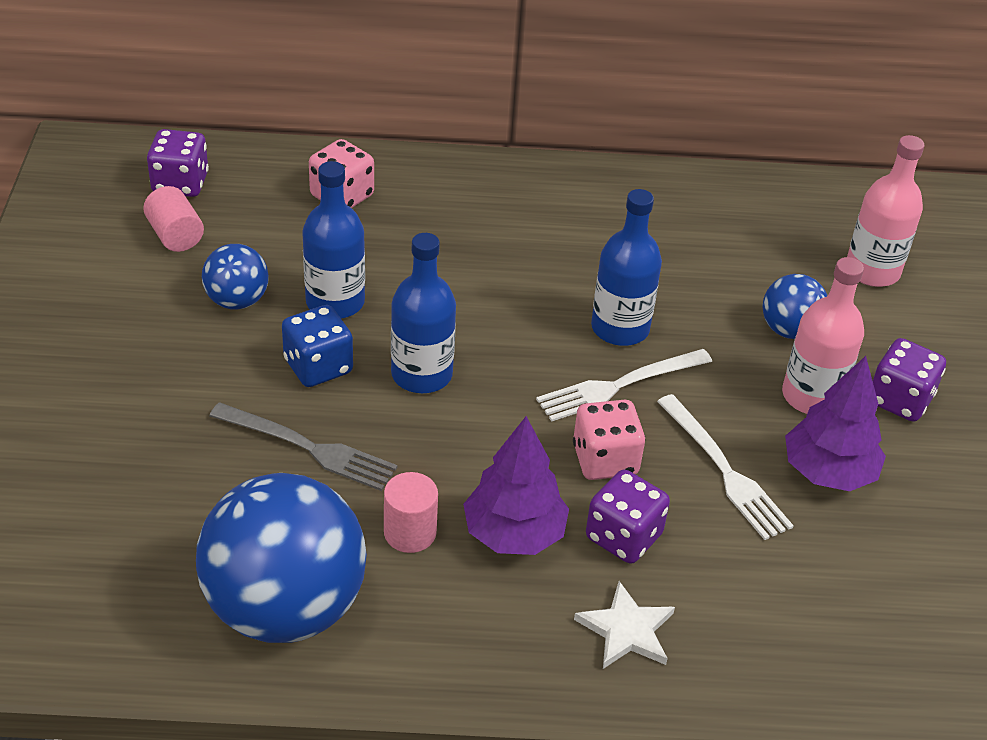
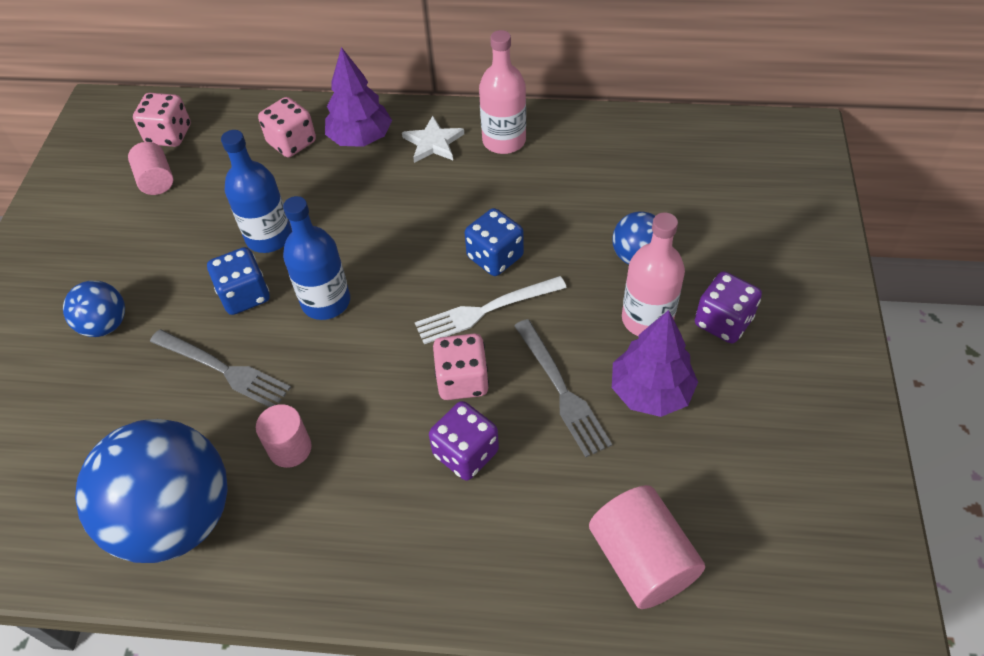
camera: 10 degrees right, 10 degrees up
purple dice [147,129,209,197] -> pink dice [133,93,191,147]
blue ball [202,244,269,310] -> blue ball moved to [63,281,125,337]
purple tree [463,416,569,555] -> purple tree moved to [325,47,392,147]
white star [574,581,675,669] -> white star moved to [402,116,464,163]
blue bottle [591,189,662,346] -> blue dice [465,208,524,276]
white fork [657,394,794,540] -> grey fork [514,319,612,457]
pink bottle [847,135,925,287] -> pink bottle moved to [479,30,526,154]
none -> pink cylinder [589,485,705,609]

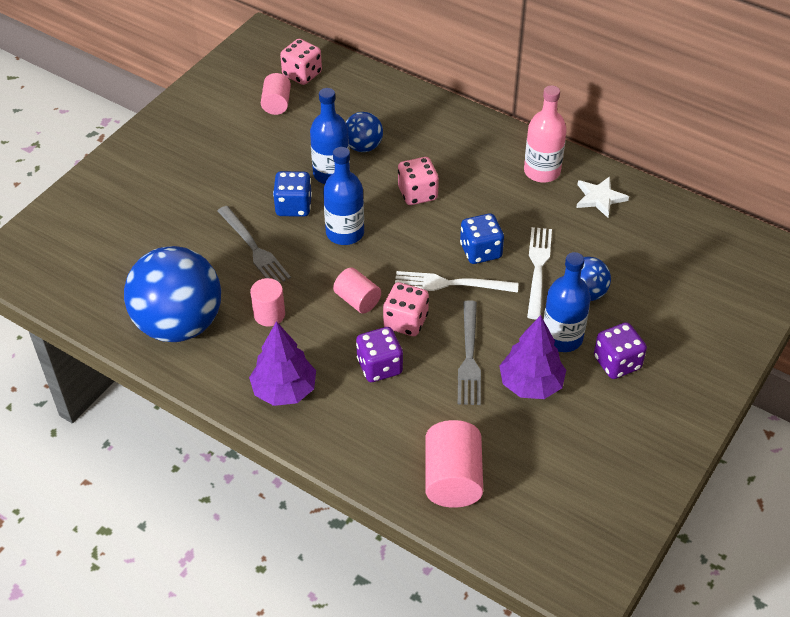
camera: 25 degrees right, 5 degrees down
blue ball [63,281,125,337] -> blue ball moved to [345,112,383,152]
pink dice [258,97,316,157] -> pink dice moved to [398,157,439,205]
purple tree [325,47,392,147] -> purple tree moved to [249,321,316,406]
white star [402,116,464,163] -> white star moved to [576,176,629,218]
pink bottle [622,213,685,336] -> blue bottle [543,252,591,352]
none -> pink cylinder [333,267,381,314]
none -> white fork [527,227,552,319]

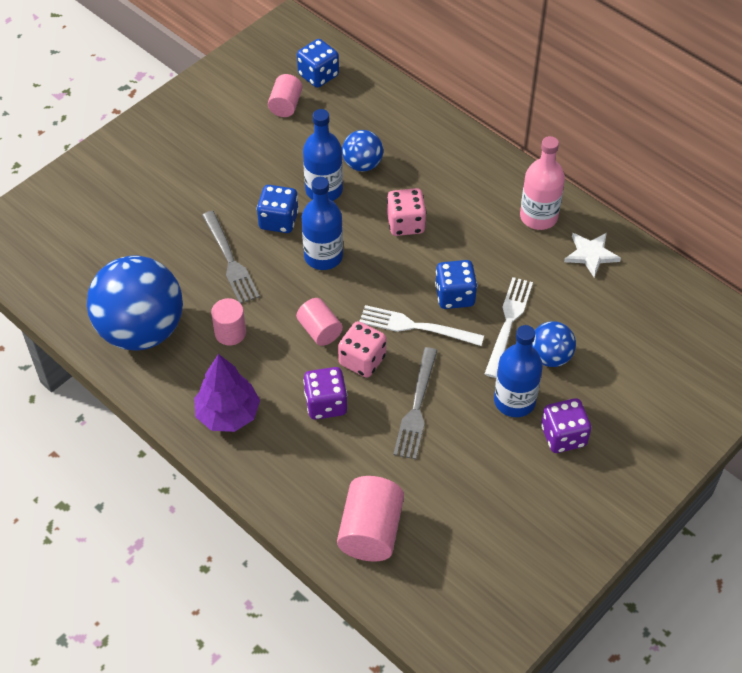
camera: 10 degrees right, 5 degrees up
pink dice [280,39,322,85] -> blue dice [297,39,339,88]
purple tree [499,315,566,399] -> none

